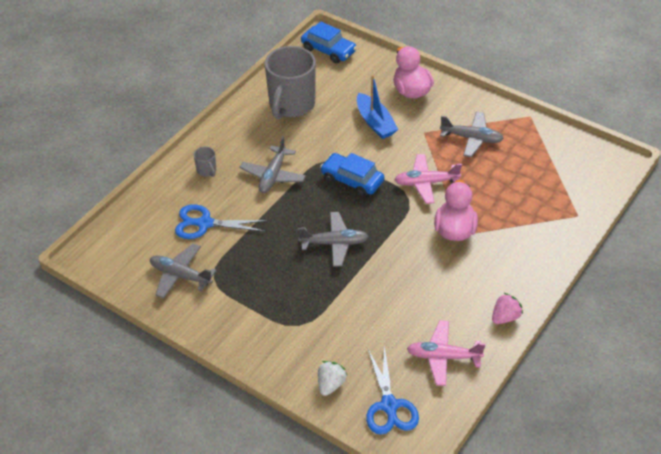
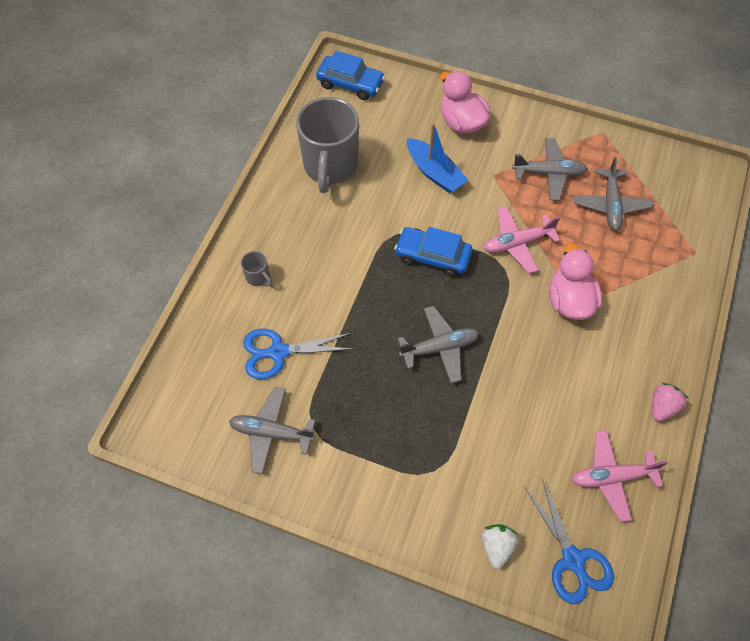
camera: 15 degrees left, 15 degrees up
grey plane [239,136,306,193] -> grey plane moved to [574,157,653,231]

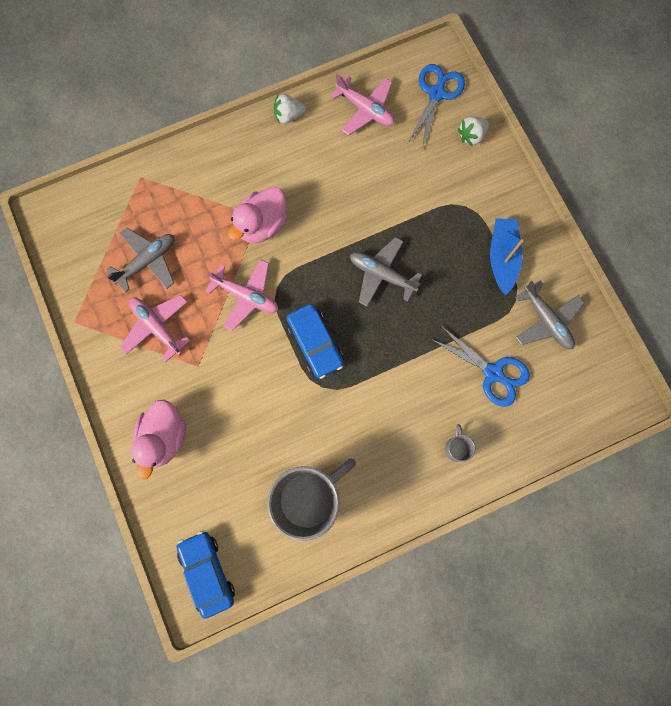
camera: 135 degrees left, 15 degrees up
blue boat [407,122,468,193] -> blue boat moved to [490,218,523,295]
grey plane [512,138,588,201] -> pink plane [120,295,190,362]
pink strawberry [652,383,688,421] -> white strawberry [274,94,306,124]

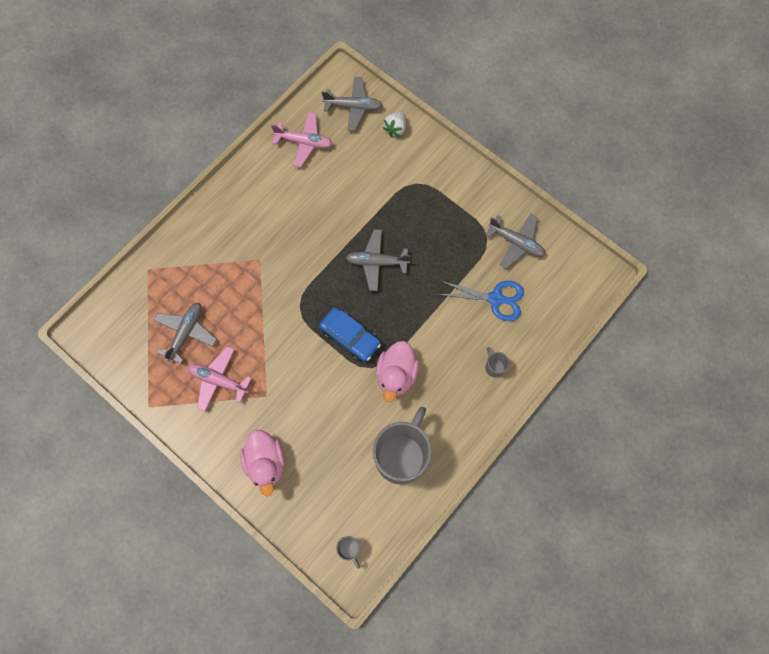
camera: 25 degrees left, 5 degrees down
blue car [177,531,235,619] -> grey mug [336,536,360,569]
pink plane [205,259,278,331] -> none
pink duck [228,187,288,243] -> pink duck moved to [376,341,419,402]
white strawberry [274,94,306,124] -> none
blue scissors [408,64,465,149] -> grey plane [322,77,383,131]
blue boat [490,218,523,295] -> none

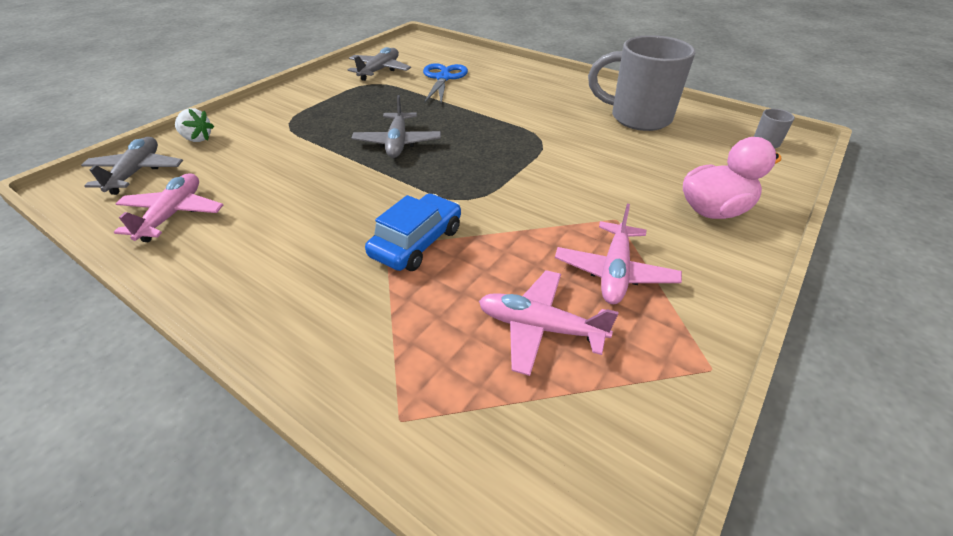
camera: 95 degrees left, 30 degrees down
grey plane [153,303,217,364] -> pink plane [479,270,619,376]
blue car [319,307,381,362] -> blue car moved to [365,194,461,271]
pink duck [376,341,419,402] -> none
grey mug [485,347,510,378] -> none

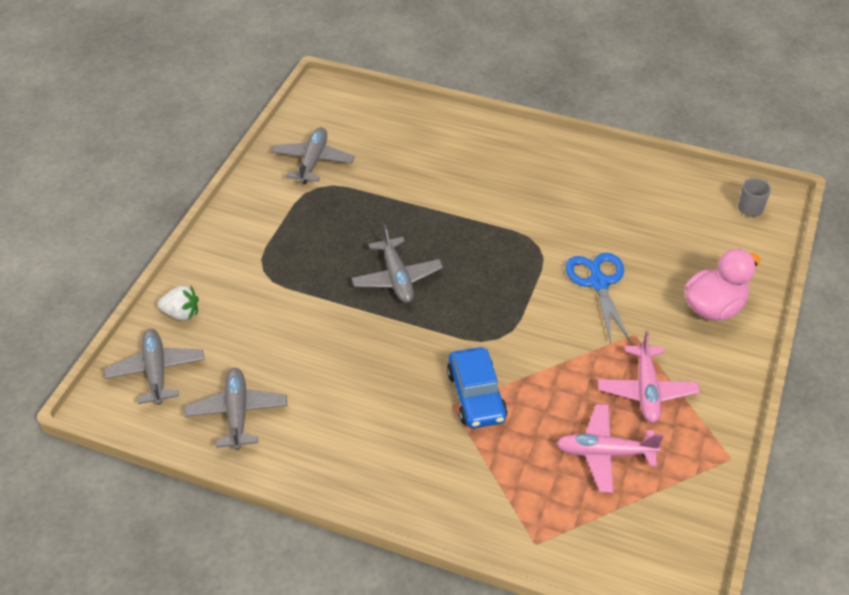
camera: 15 degrees left, 5 degrees up
pink plane [114,173,223,242] -> grey plane [185,368,287,450]
blue car [365,194,461,271] -> blue car turned 150 degrees clockwise [447,347,508,429]
blue scissors [423,63,468,103] -> blue scissors moved to [565,253,631,343]
grey mug [588,35,696,131] -> none

